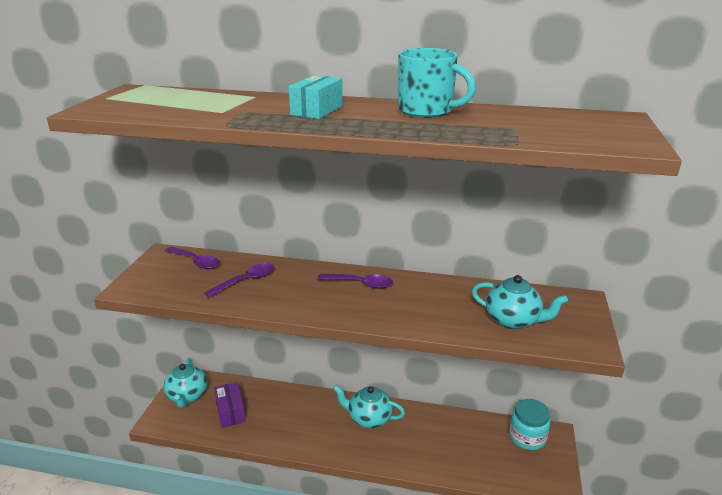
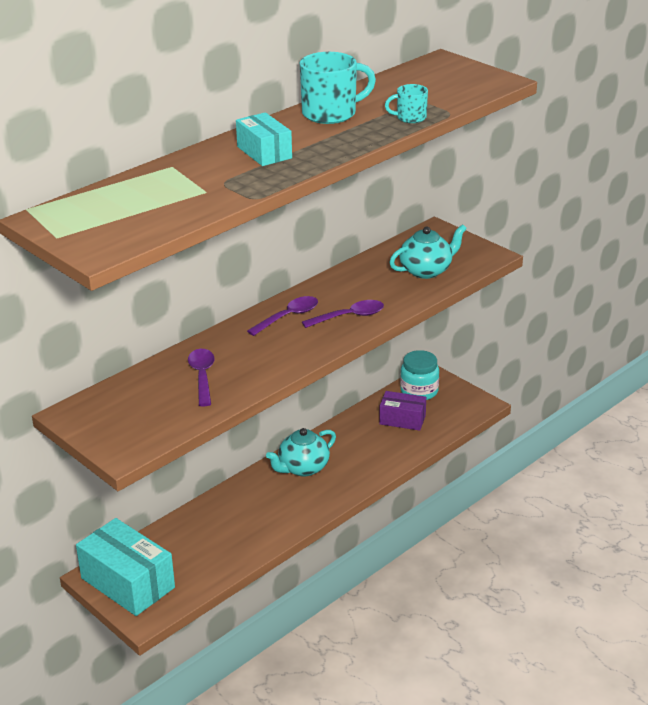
camera: 55 degrees left, 5 degrees up
turquoise teapot [164,358,207,408] -> turquoise box [76,518,175,616]
purple spoon [165,247,220,269] -> purple spoon moved to [302,300,384,328]
purple box [214,382,246,428] -> purple box moved to [379,391,426,431]
none -> turquoise mug [385,84,428,123]

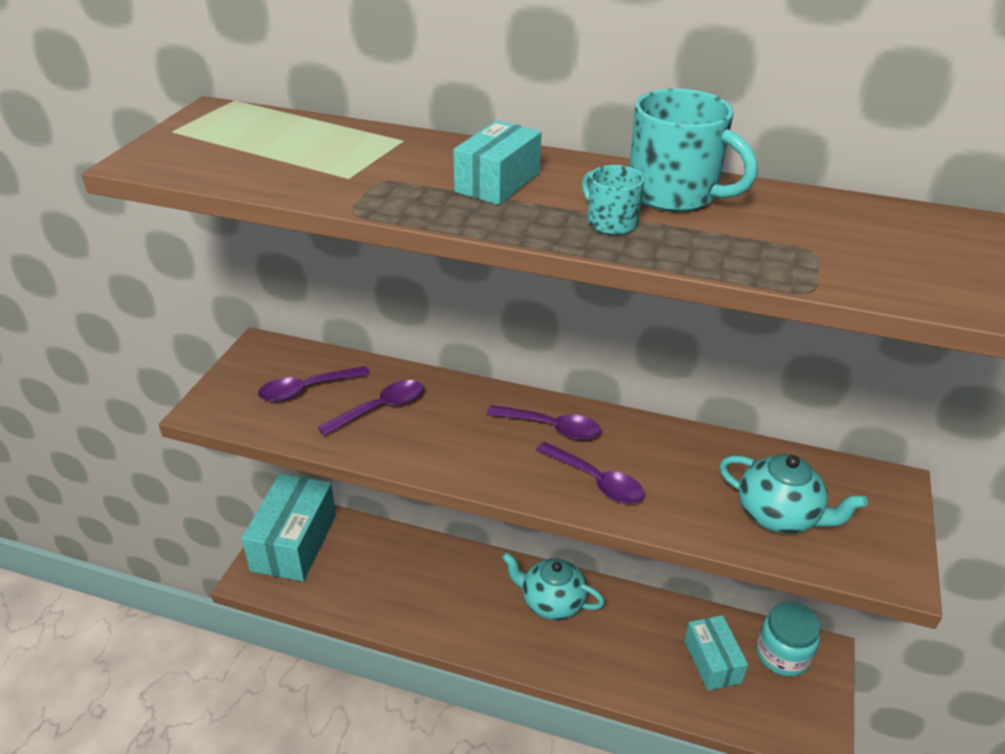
camera: 60 degrees right, 5 degrees up
purple box [379,391,426,431] -> turquoise box [684,615,748,691]
turquoise mug [385,84,428,123] -> turquoise mug moved to [582,165,644,235]
none -> purple spoon [258,366,370,402]

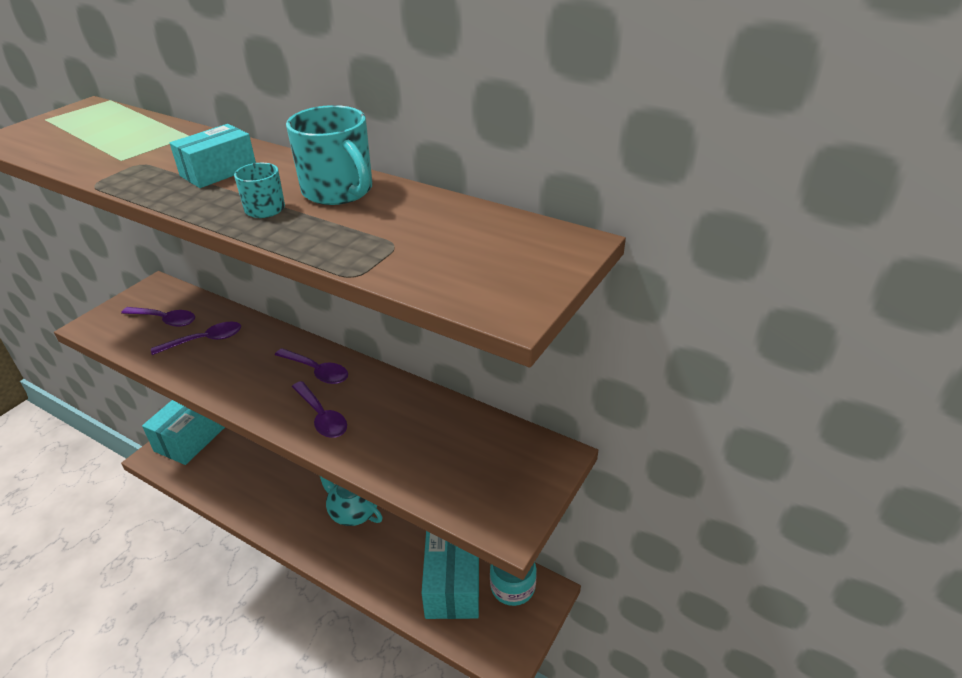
camera: 15 degrees right, 0 degrees up
purple spoon [258,366,370,402] -> purple spoon turned 150 degrees counterclockwise [121,307,195,327]
turquoise box [684,615,748,691] -> turquoise box [422,531,479,619], size x1.69
turquoise teapot [719,454,868,534] -> none

